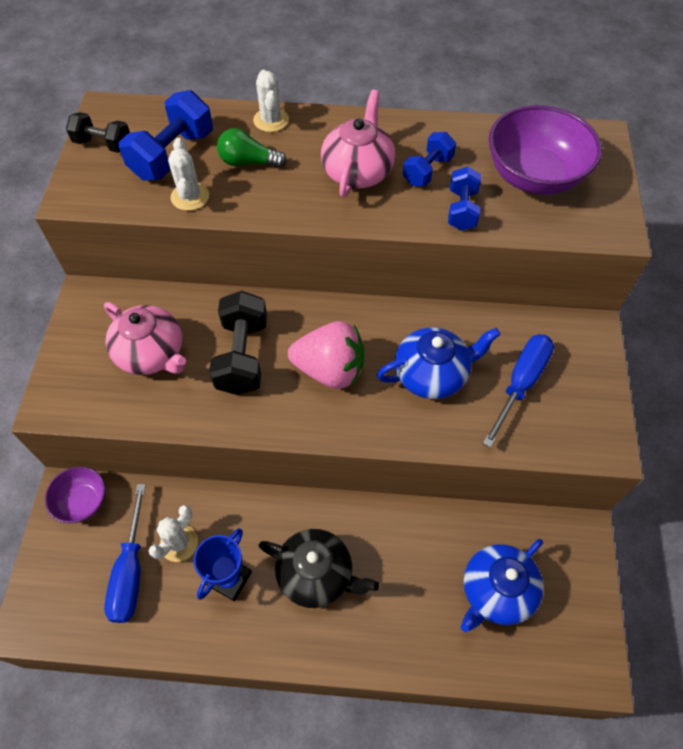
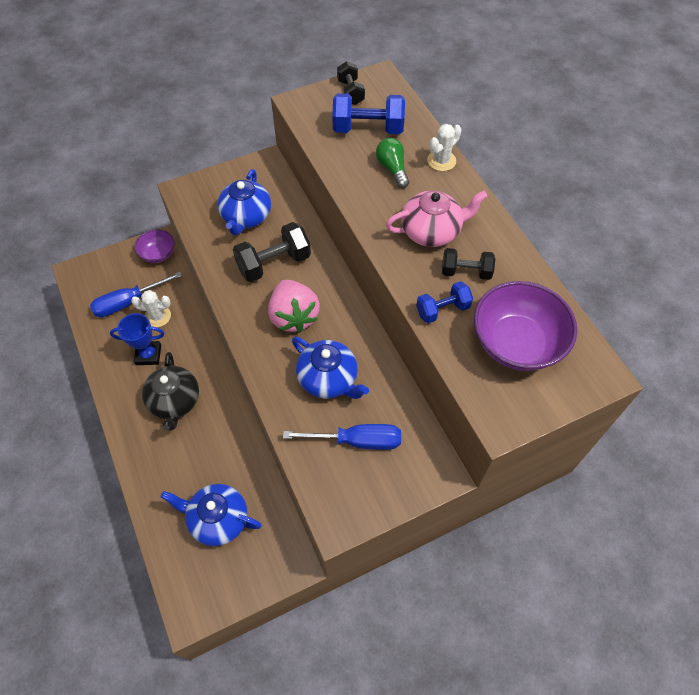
camera: 60 degrees right, 0 degrees up
pink teapot [104,302,186,375] -> blue teapot [218,169,271,235]
white cactus [168,138,209,211] -> none
blue dumbbell [403,132,456,186] -> black dumbbell [442,248,495,280]

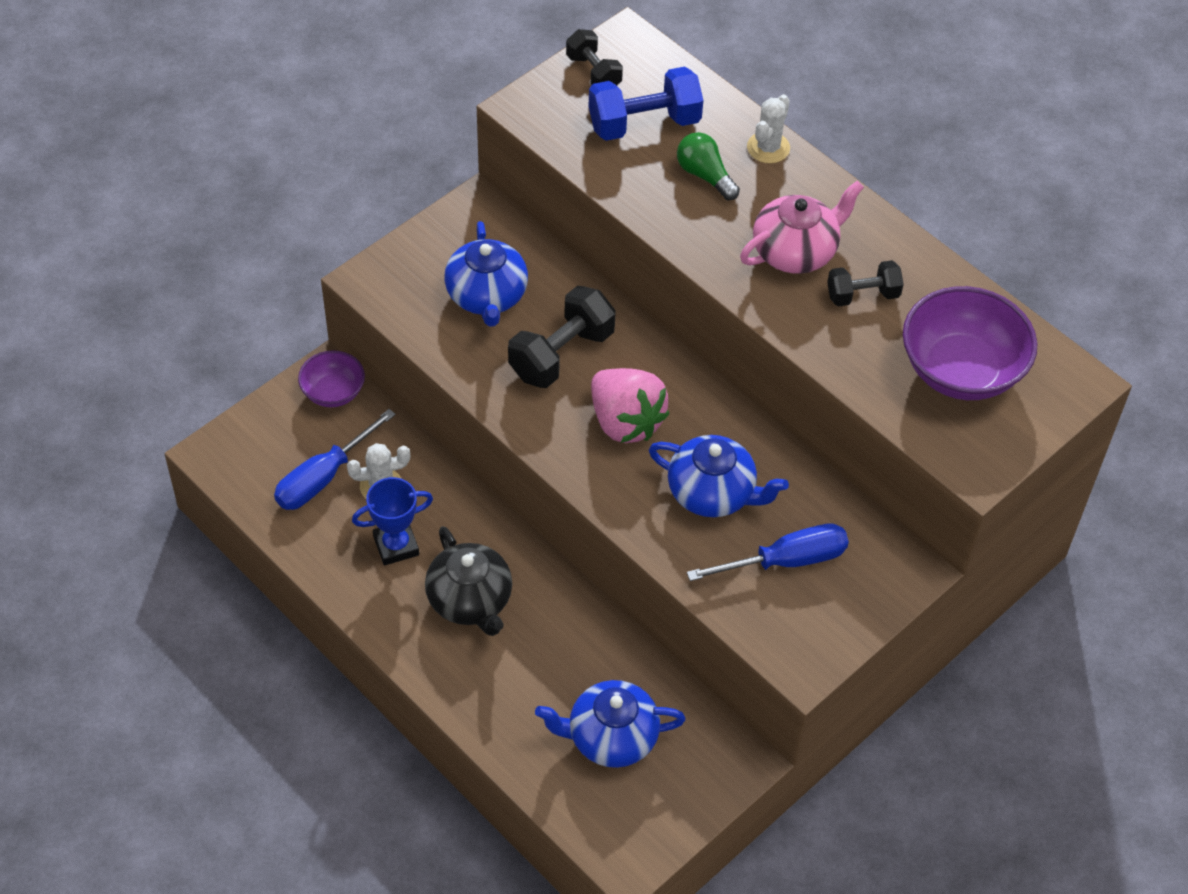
camera: 20 degrees left, 5 degrees down
blue dumbbell [416,281,473,323] -> none

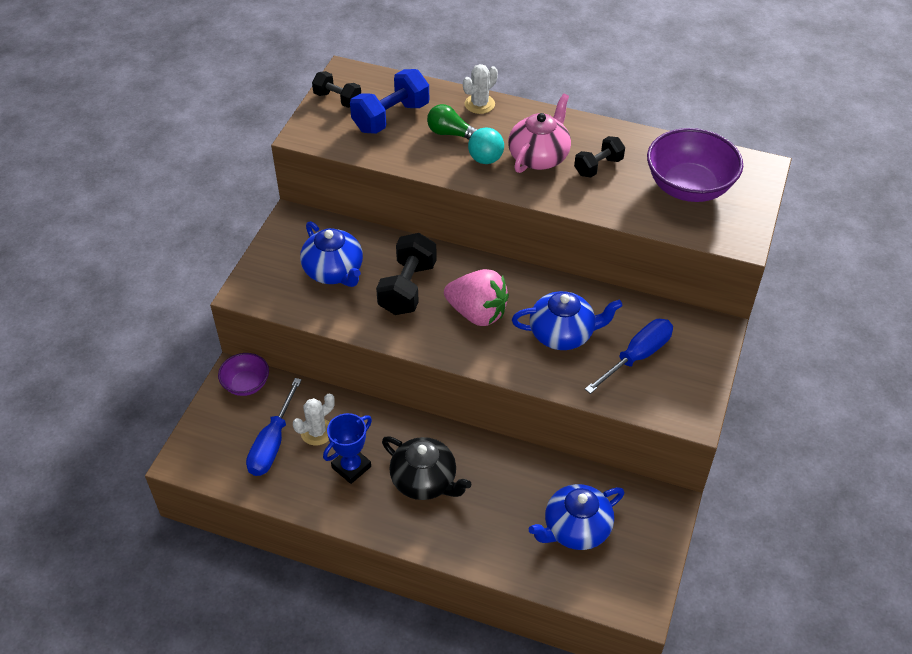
camera: 25 degrees left, 5 degrees down
white cactus [747,94,790,164] -> white cactus turned 45 degrees clockwise [463,64,498,114]
none -> turquoise ball [468,127,504,164]

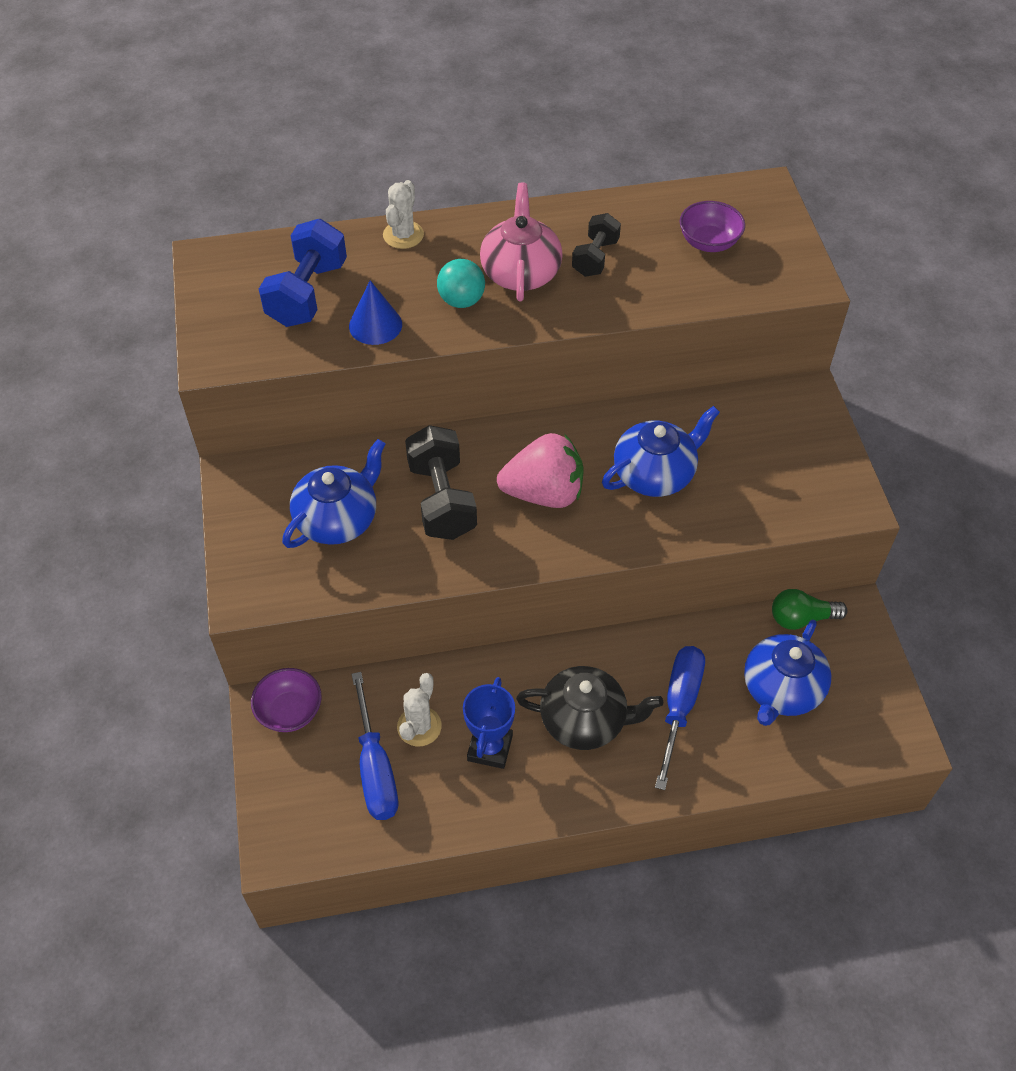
camera: 30 degrees left, 5 degrees up
blue teapot [300,221,363,287] -> blue teapot turned 75 degrees counterclockwise [282,439,385,548]
black dumbbell [312,71,361,108] -> none
green light bulb [427,104,478,139] -> green light bulb moved to [772,589,848,630]
blue screwdriver [585,319,673,394] -> blue screwdriver moved to [655,646,705,790]
purple bowl [647,128,743,202] -> purple bowl [680,201,745,252], size x0.55
none -> blue cone [349,280,402,345]

